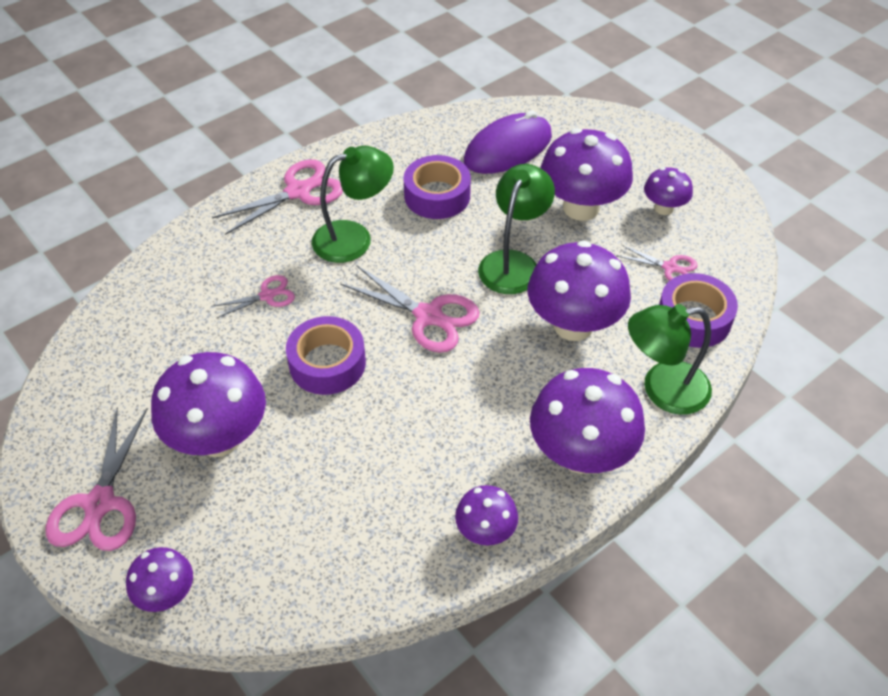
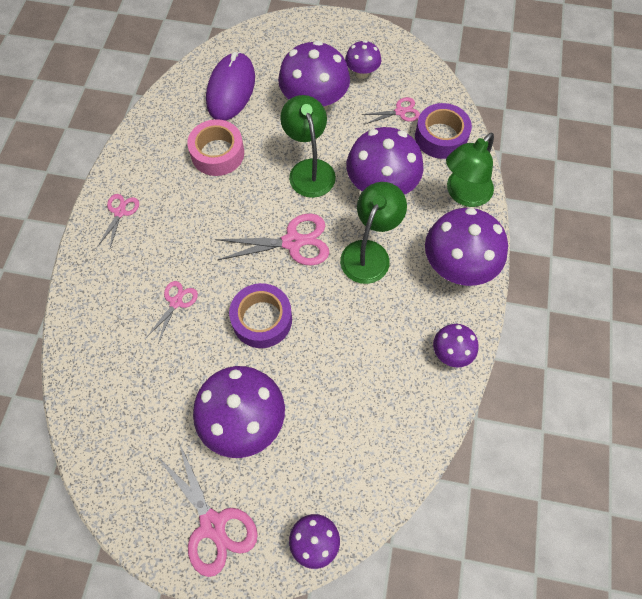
camera: 40 degrees left, 15 degrees up
pink scissors [212,159,343,235] -> pink scissors [97,194,139,248], size x0.57
green lamp [312,146,394,263] -> green lamp moved to [340,182,407,284]
purple tape [404,155,471,219] -> pink tape [187,119,244,176]

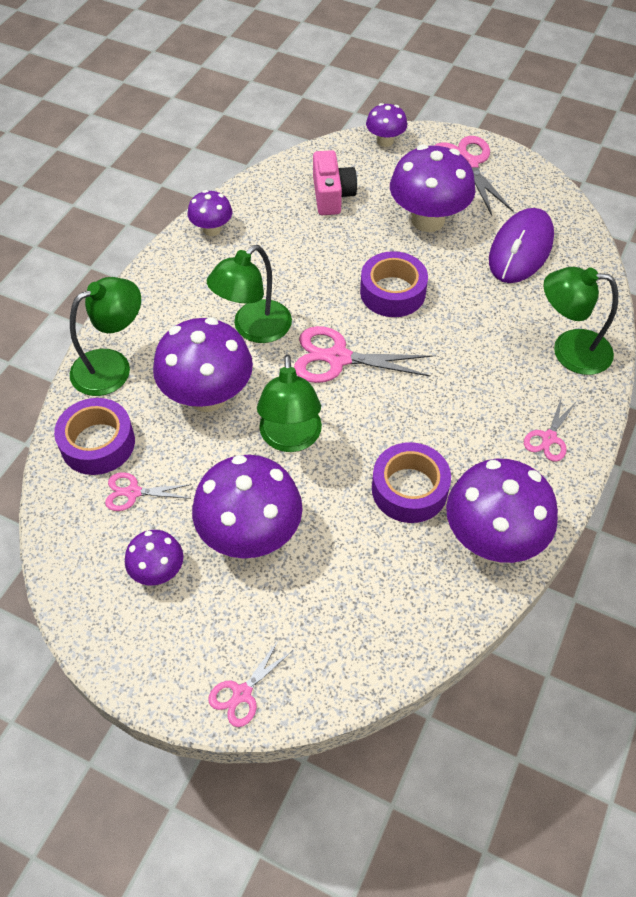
camera: 165 degrees left, 10 degrees down
pink scissors [146,281,198,343] -> pink scissors moved to [208,640,293,727]
pink tape [187,119,244,176] -> purple tape [372,442,451,523]
purple mouse [206,52,255,121] -> purple mouse moved to [489,208,554,283]
purple mushroom [425,208,508,286] -> purple mushroom moved to [446,459,558,563]
none -> pink camera [313,150,357,215]
none -> green lamp [544,267,618,375]

